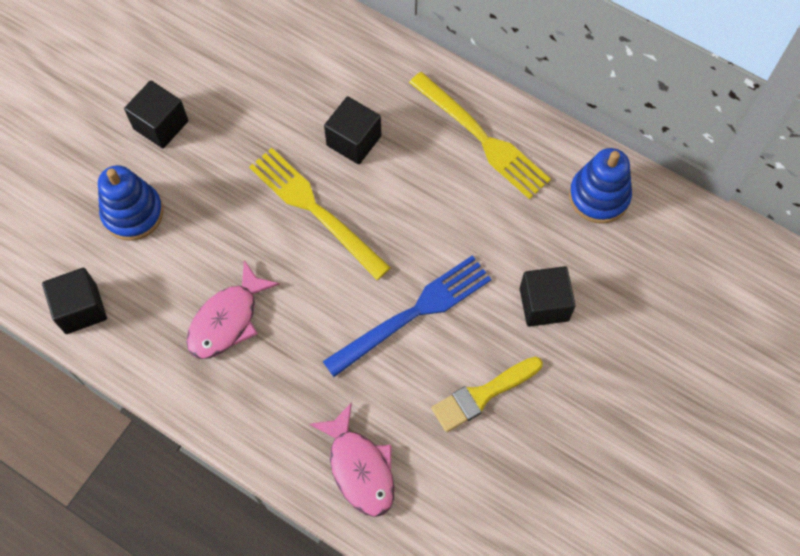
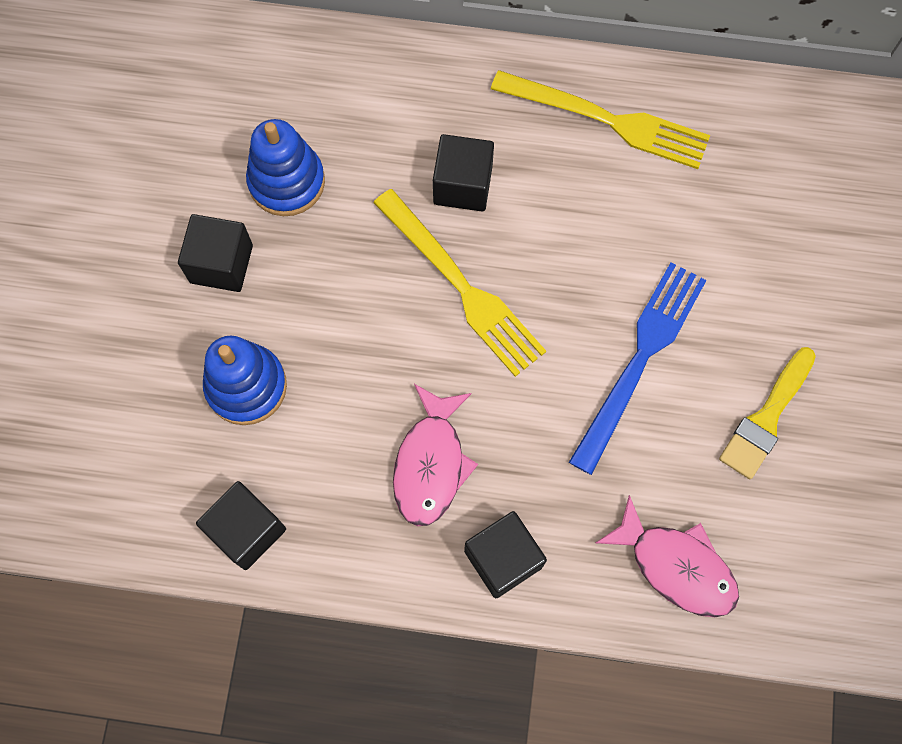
camera: 25 degrees left, 5 degrees up
yellow fork [249,148,391,280] -> yellow fork turned 150 degrees counterclockwise [374,189,546,377]
black cube [520,266,576,327] -> black cube moved to [464,511,547,598]
blue stacking toy [569,148,632,224] -> blue stacking toy moved to [246,119,325,216]

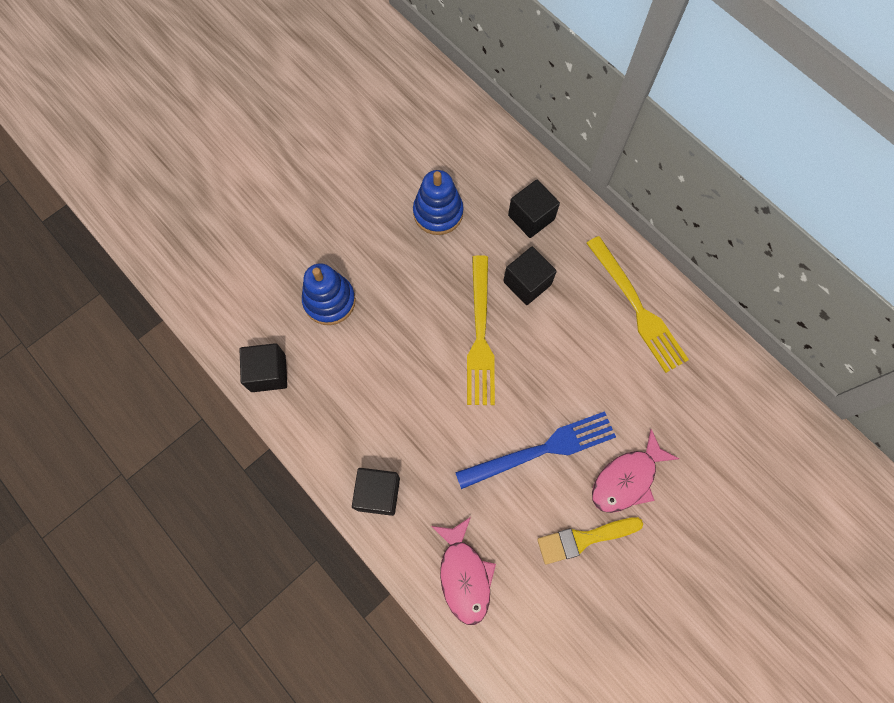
camera: 40 degrees right, 0 degrees up
black cube [178,214,253,292] -> black cube moved to [508,180,560,238]
pink fish [393,384,478,526] -> pink fish moved to [592,429,679,513]

